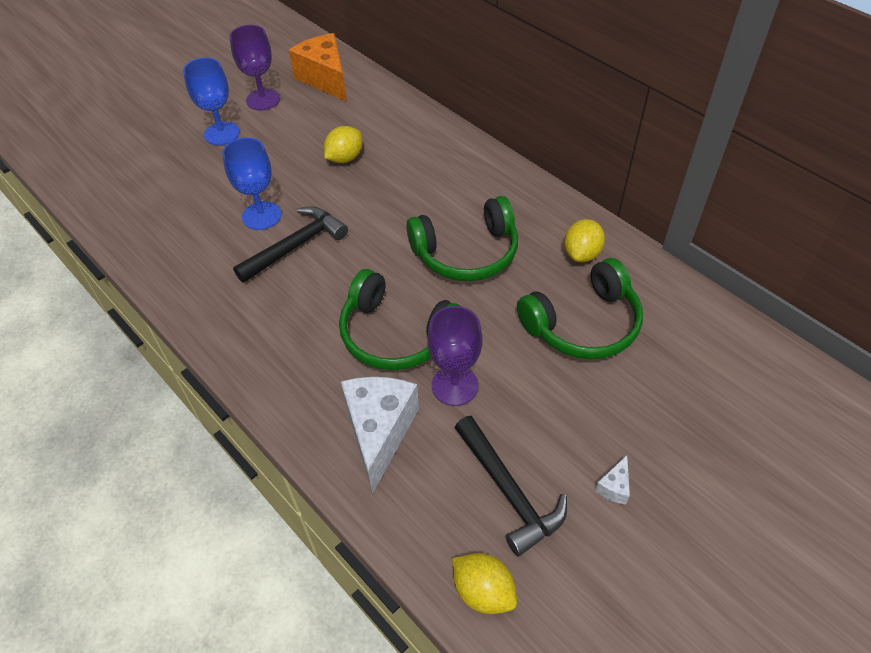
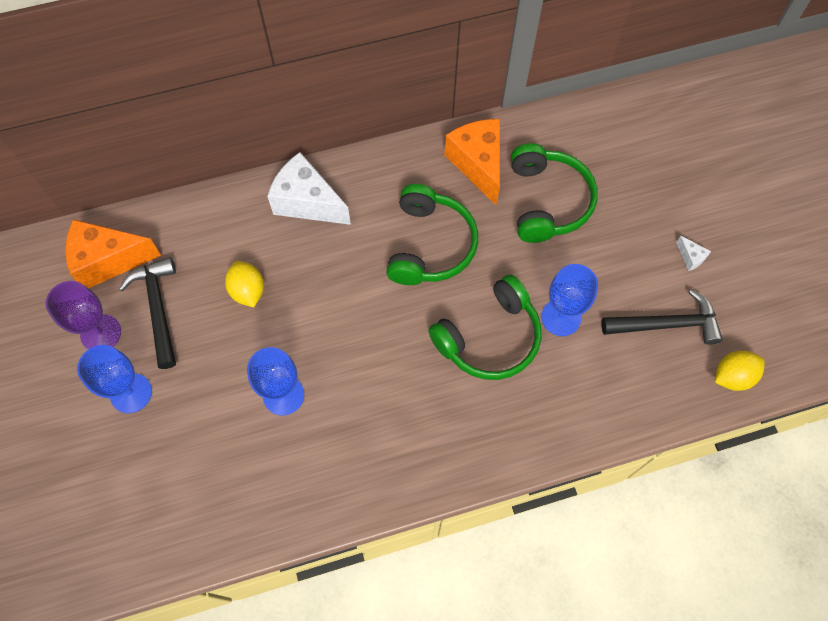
camera: 65 degrees left, 15 degrees up
black hammer [233,206,348,283] -> black hammer moved to [119,257,176,369]
white cheese [341,377,419,494] -> white cheese moved to [267,152,351,225]
purple goblet [428,306,483,406] -> blue goblet [541,264,598,336]
yellow lemon [564,219,605,262] -> orange cheese [444,119,500,205]

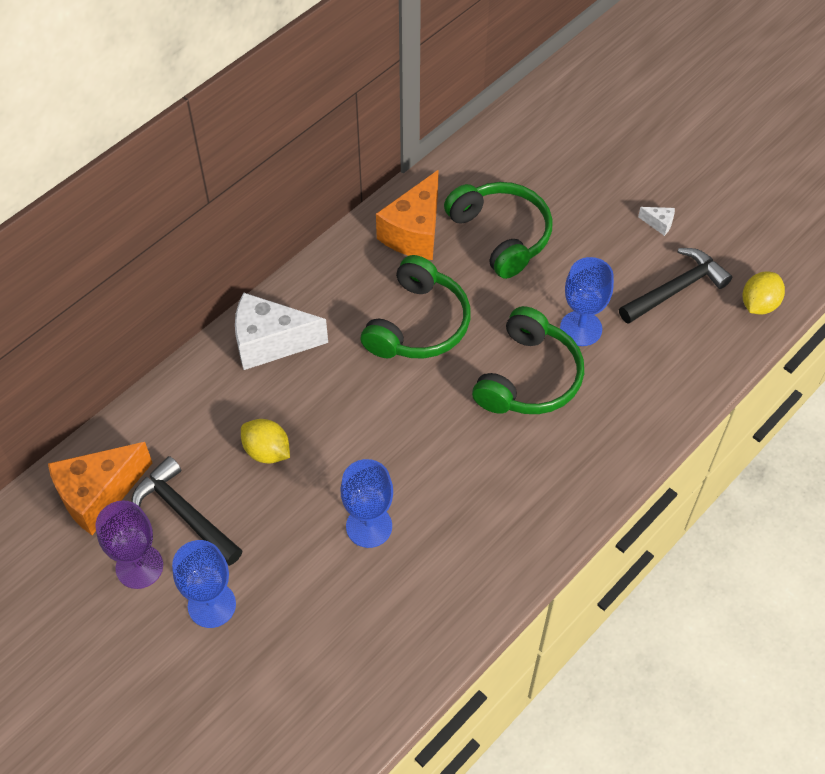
camera: 30 degrees left, 10 degrees down
green headphones [386,184,478,285] -> green headphones turned 45 degrees clockwise [361,255,471,358]
orange cheese [444,119,500,205] -> orange cheese turned 105 degrees counterclockwise [376,170,439,260]

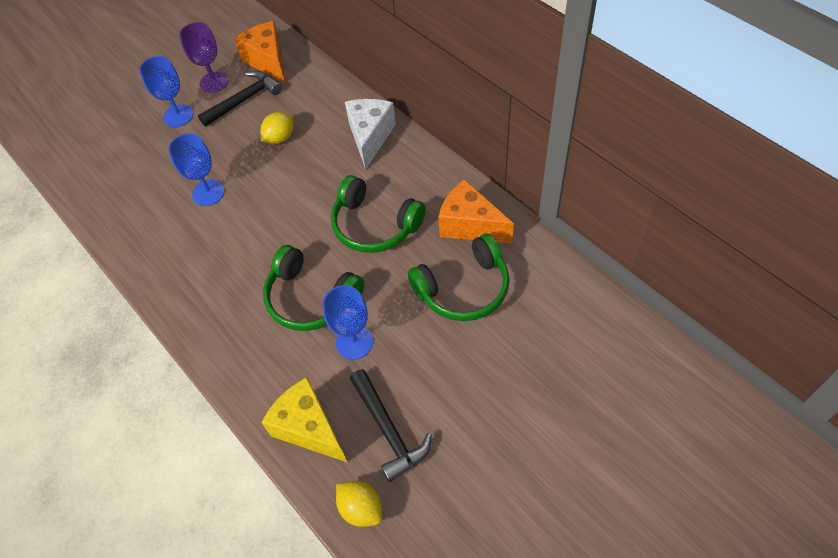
camera: 100 degrees right, 0 degrees up
white cheese [638,207,675,236] -> none
none -> yellow cheese [261,377,347,462]

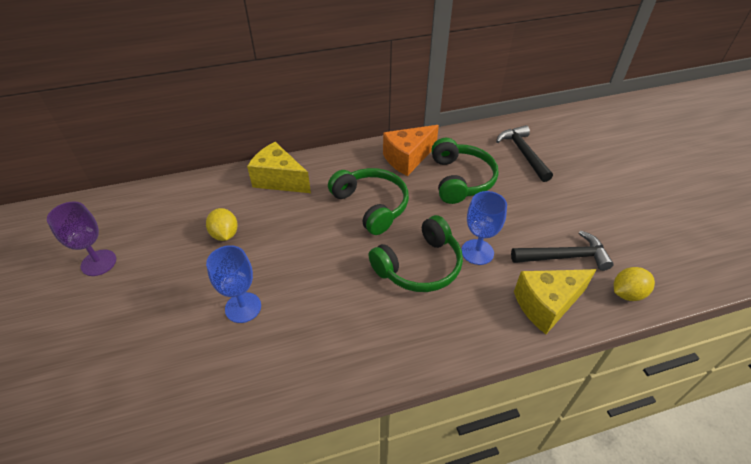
camera: 70 degrees left, 10 degrees down
blue goblet [139,56,193,127] -> none
black hammer [198,71,282,127] -> black hammer moved to [496,125,553,182]
orange cheese [234,21,285,83] -> none
green headphones [331,175,426,253] -> green headphones turned 90 degrees counterclockwise [328,168,409,235]
white cheese [345,99,396,169] -> yellow cheese [247,142,311,193]

